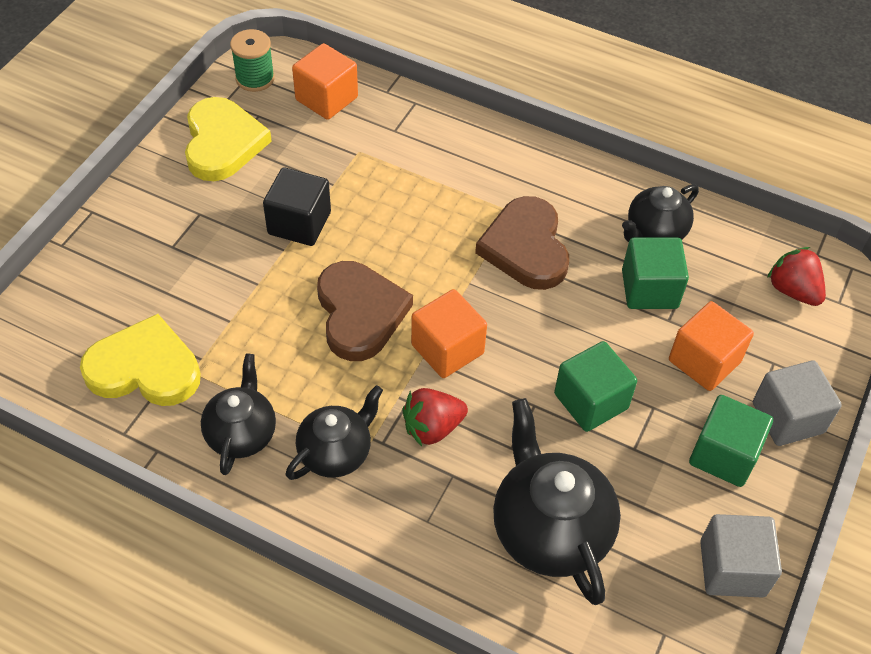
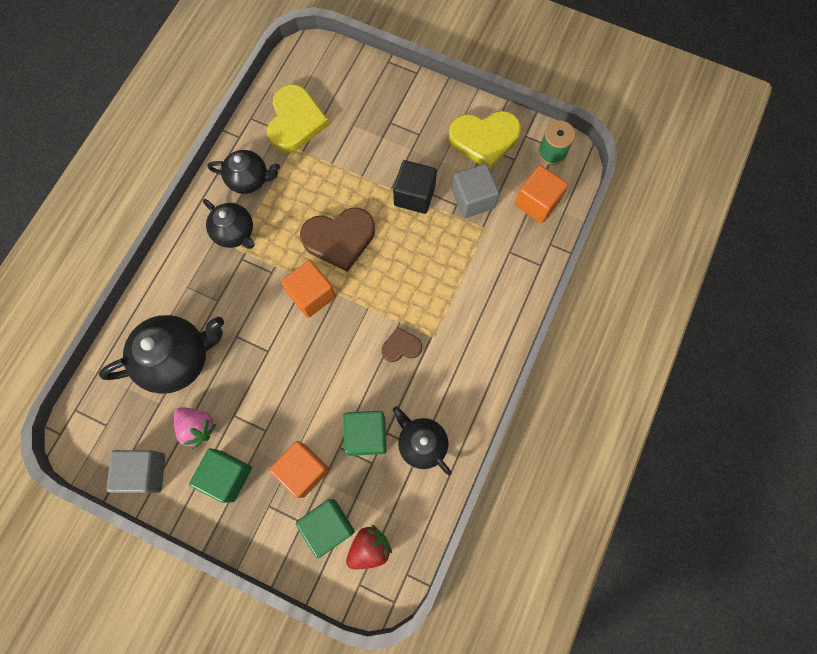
camera: 90 degrees right, 20 degrees up
red strawberry [402,388,468,446] -> none
brown heart [475,196,569,290] -> brown heart [382,327,422,362], size x0.52
green cube [554,341,637,432] -> green cube moved to [296,499,355,558]
grey cube [753,360,842,446] -> grey cube moved to [452,164,499,218]
none -> pink strawberry [174,407,216,449]

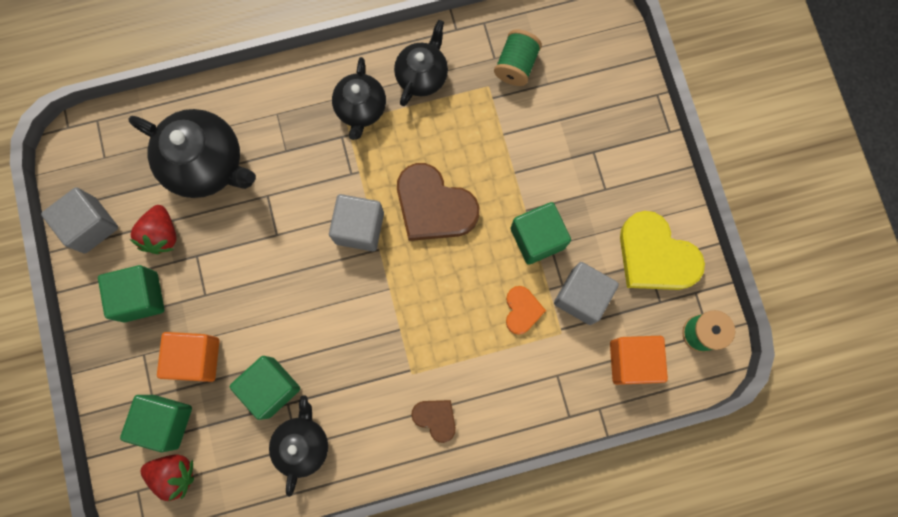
camera: 50 degrees right, 5 degrees up
pink strawberry [174,407,216,449] -> red strawberry [130,205,177,254]
black teapot [208,150,280,194] -> black teapot turned 120 degrees counterclockwise [394,20,448,106]
yellow heart [267,84,329,153] -> green spool [494,29,542,86]
orange cube [281,260,336,318] -> grey cube [329,194,384,251]
brown heart [382,327,422,362] -> brown heart moved to [411,400,456,443]
black cube [393,160,437,214] -> green cube [511,202,571,265]
none -> orange heart [506,286,546,335]

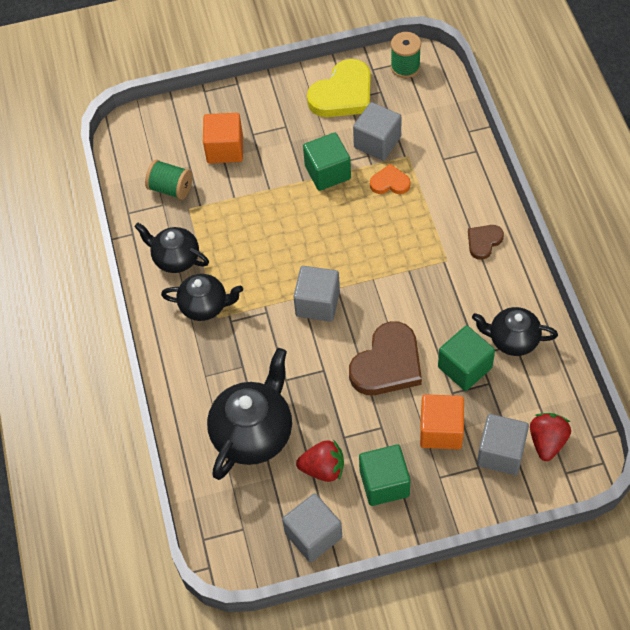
camera: 85 degrees left, 20 degrees down
green cube [120,395,192,452] -> grey cube [477,414,529,475]
brown heart [397,163,479,241] -> brown heart moved to [349,321,422,395]
orange cube [610,336,668,385] -> orange cube moved to [203,113,243,163]

